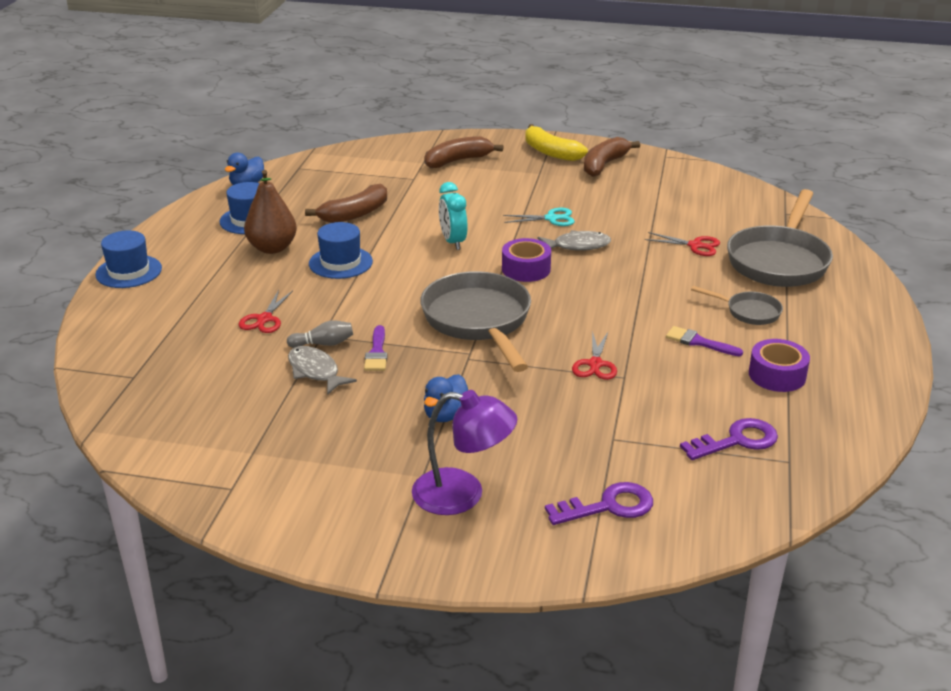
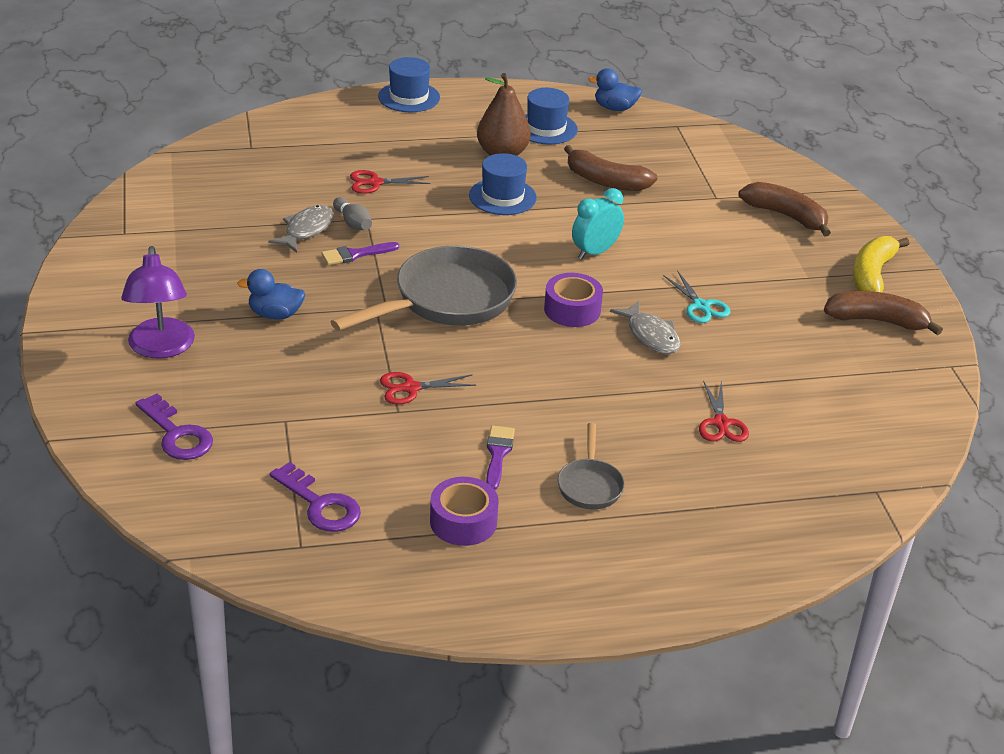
camera: 65 degrees right, 5 degrees up
grey pan [727,189,833,287] -> none

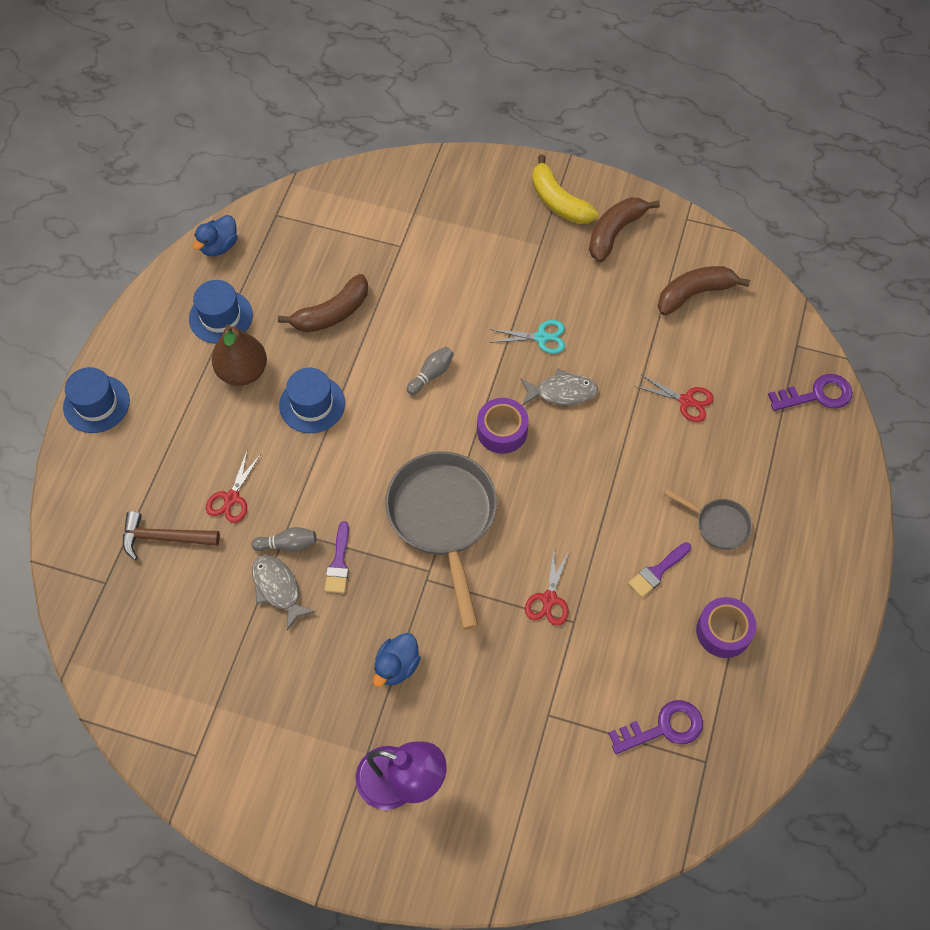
camera: 60 degrees left, 25 degrees up
purple key [135,393,213,460] -> purple key moved to [768,374,853,411]
purple brush [486,426,515,490] -> purple brush turned 75 degrees counterclockwise [628,542,691,598]
turquoise clock [572,188,624,259] -> grey bowling pin [407,347,454,395]
brown banana [738,182,831,237] -> brown banana moved to [658,266,750,315]
none -> brown hammer [123,511,220,560]

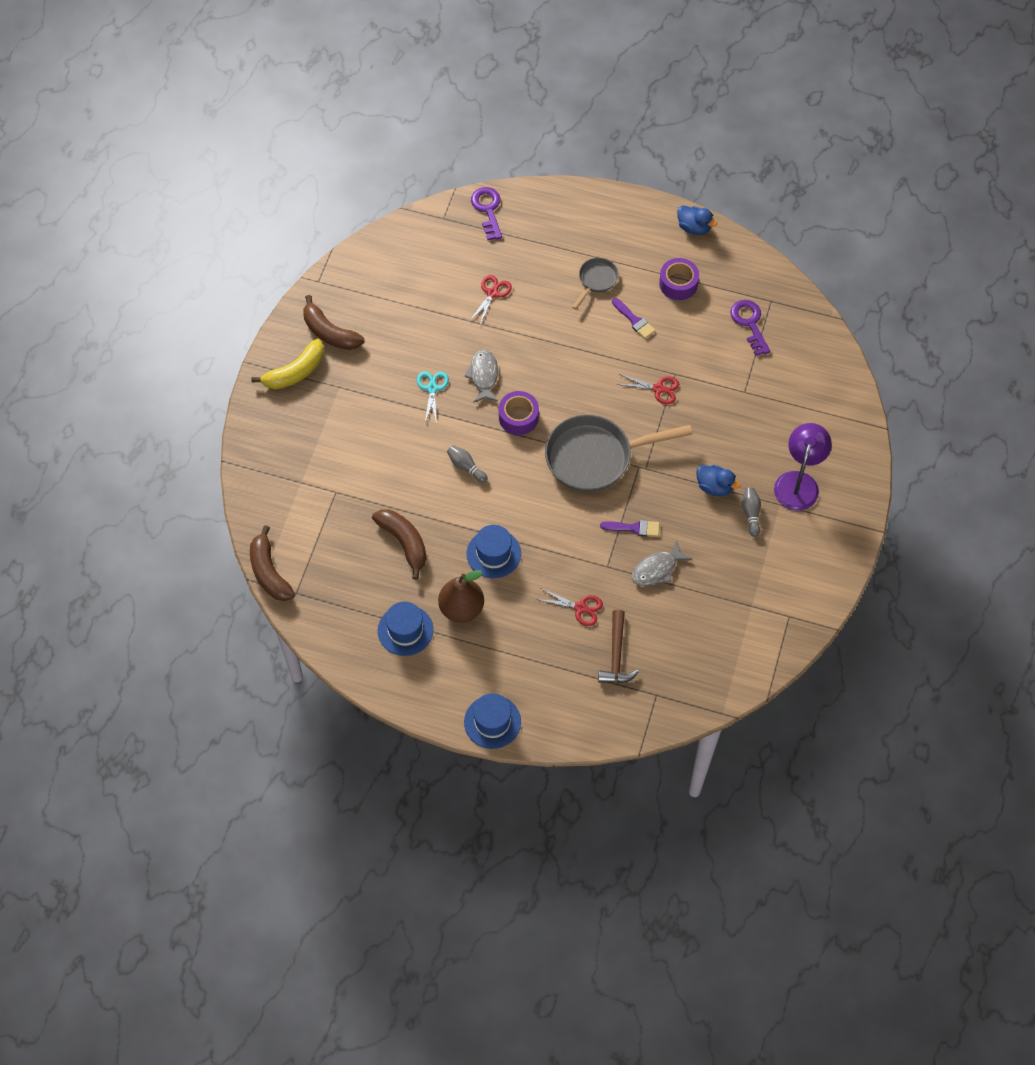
camera: 90 degrees left, 0 degrees up
blue duck [193,215,238,256] -> blue duck moved to [677,205,717,235]
grey bowling pin [251,527,317,552] -> grey bowling pin moved to [742,488,761,537]
brown banana [658,266,750,315] -> brown banana moved to [250,525,295,601]

